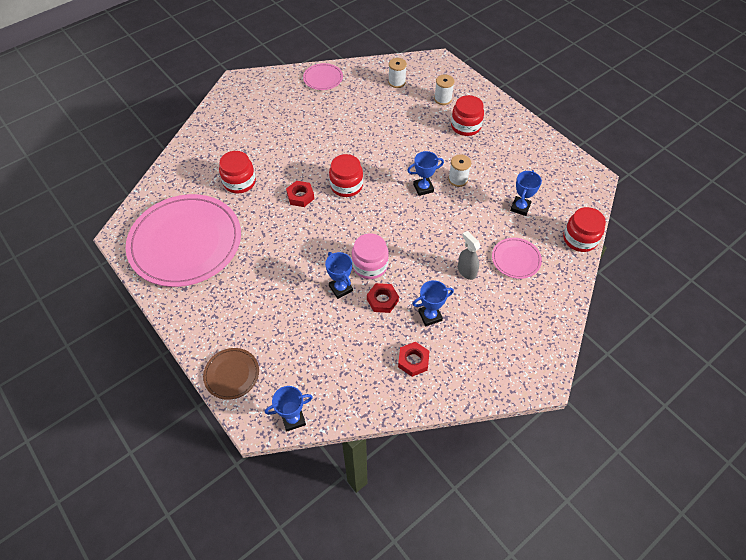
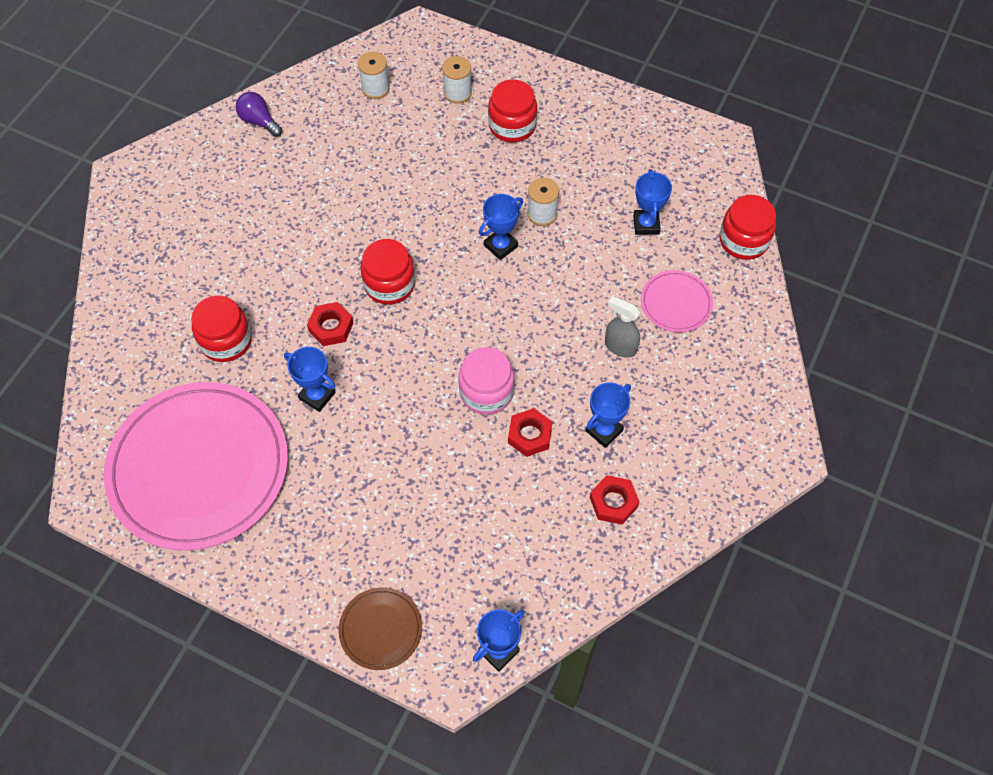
camera: 25 degrees left, 5 degrees up
pink plate [303,63,343,90] -> purple light bulb [235,92,282,137]
blue trophy [325,252,353,299] -> blue trophy moved to [284,347,336,412]

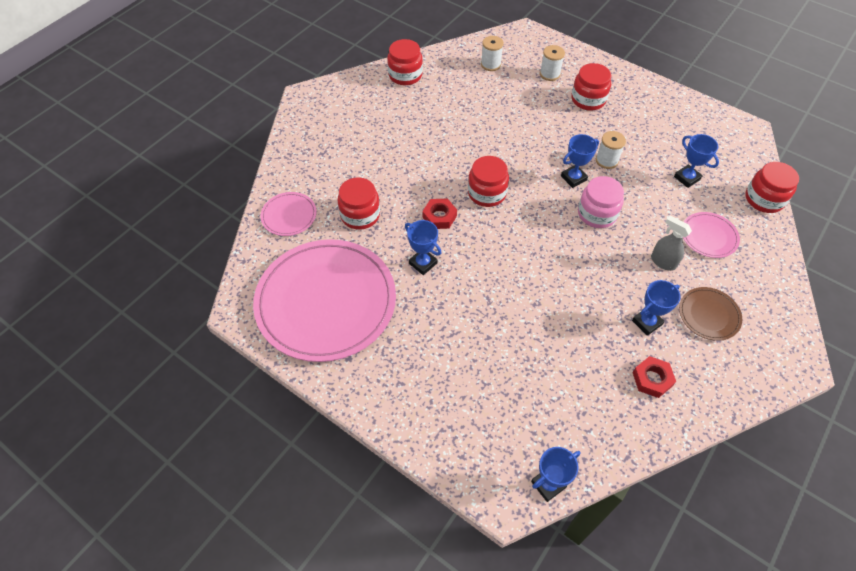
camera: 10 degrees right, 5 degrees down
purple light bulb [235,92,282,137] -> red jar [387,39,423,85]
brown plate [338,587,422,670] -> brown plate moved to [679,287,742,341]
pink jar [459,347,515,415] -> pink jar moved to [578,176,624,228]
red nut [508,408,553,457] -> none
blue trophy [633,169,672,235] -> blue trophy turned 45 degrees counterclockwise [674,134,719,188]
none -> pink plate [260,192,317,236]

